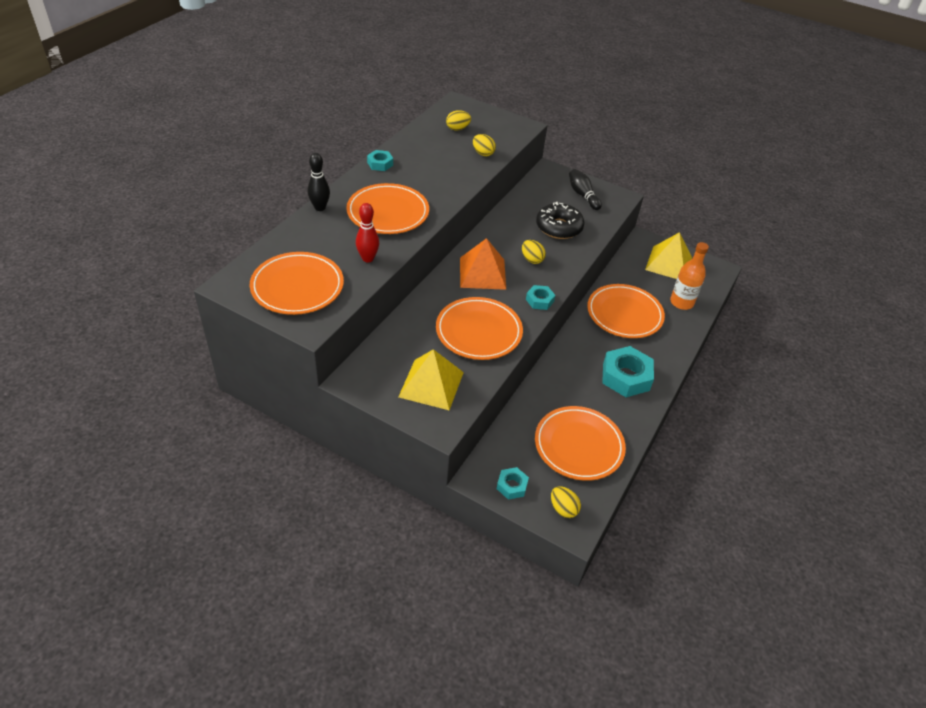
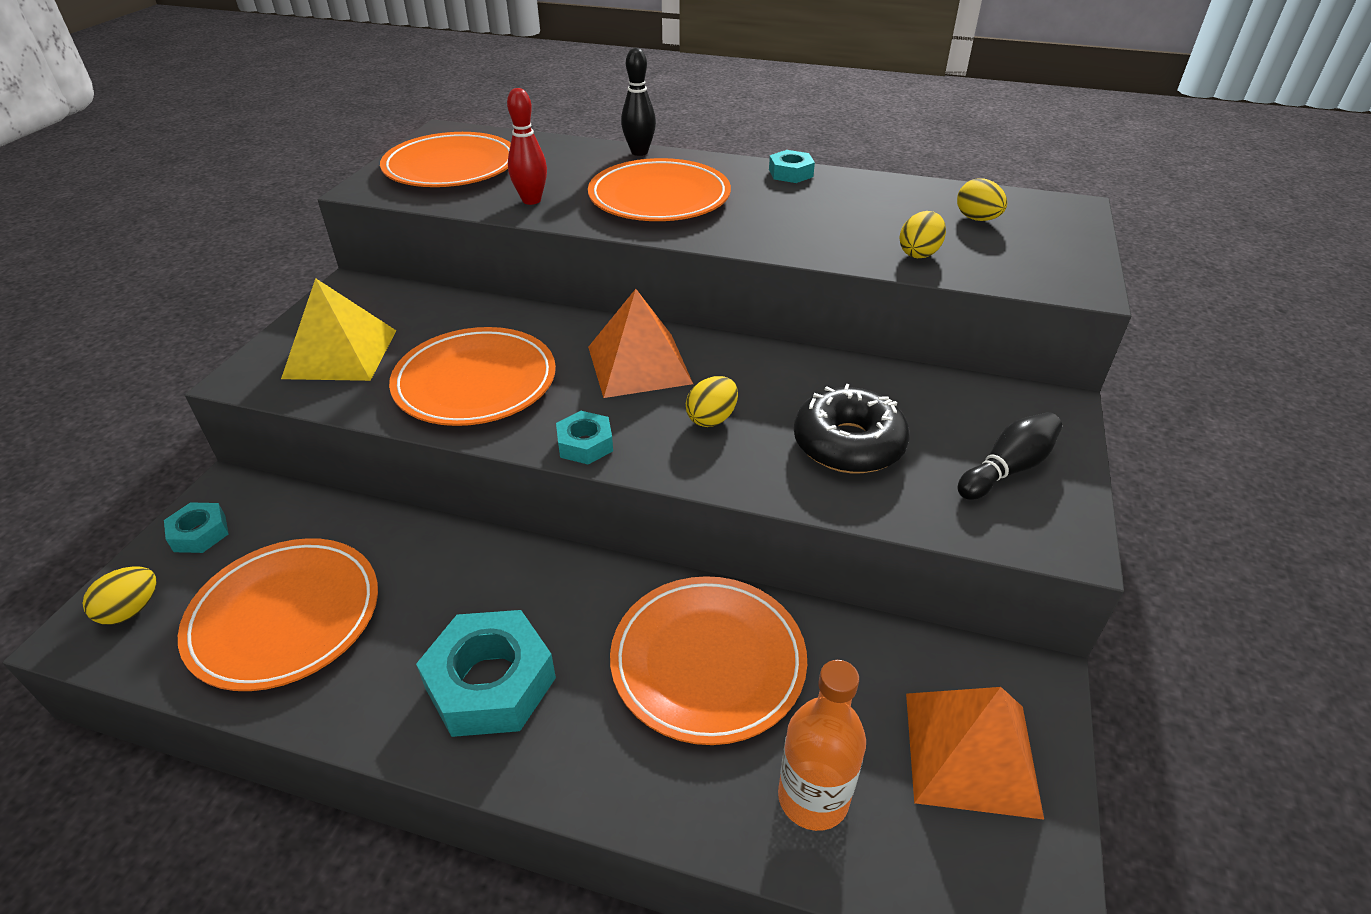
camera: 80 degrees right, 5 degrees down
yellow pyramid [645,232,692,279] -> orange pyramid [906,687,1044,820]

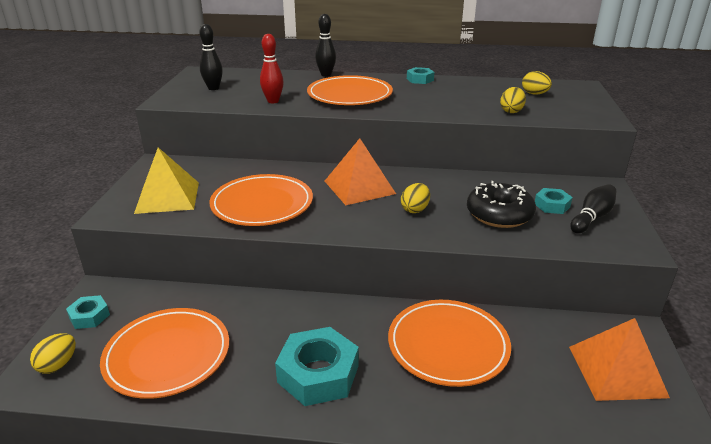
camera: 10 degrees left, 10 degrees down
orange plate [380,132,511,187] -> black bowling pin [199,24,223,90]
turquoise nut [556,411,613,465] -> turquoise nut moved to [535,188,573,214]
orange bottle [778,660,866,831] -> none

